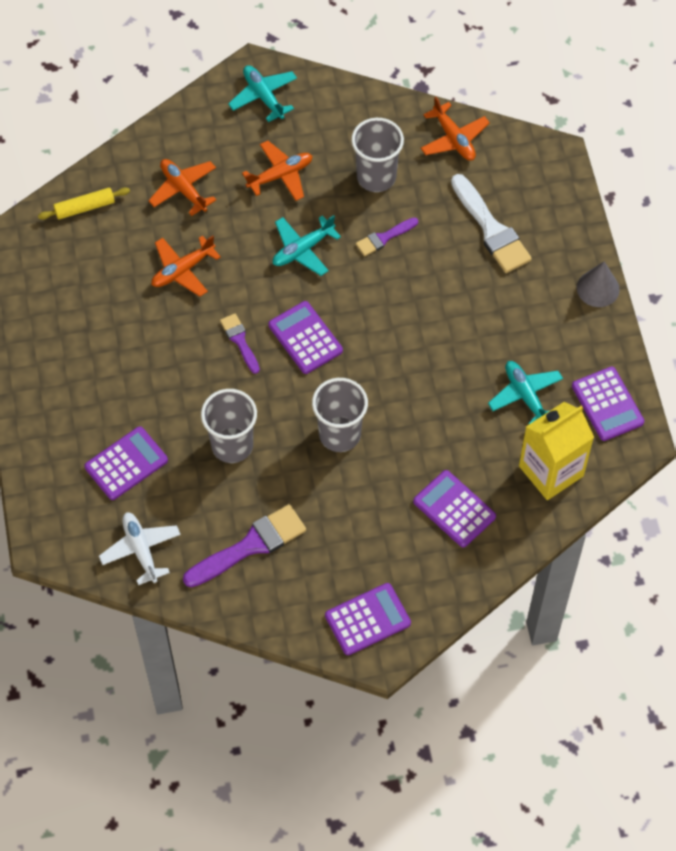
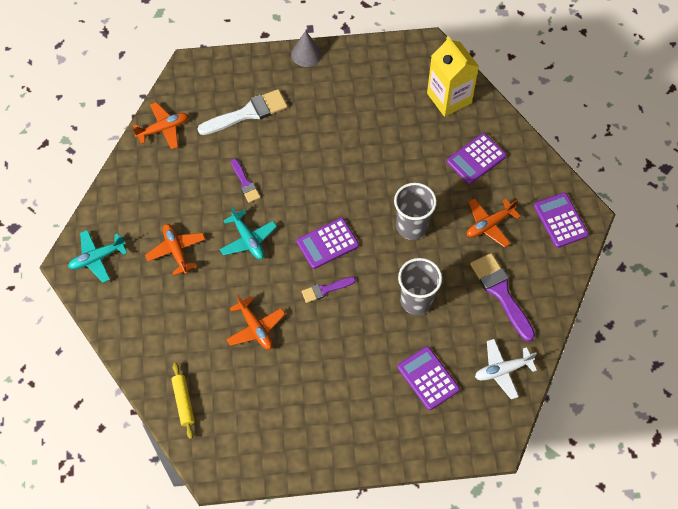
camera: 85 degrees left, 0 degrees up
orange plane [148,159,216,216] -> orange plane moved to [467,198,521,248]
grey cup [351,118,404,192] -> none
turquoise plane [488,361,563,424] -> none
purple calculator [572,367,644,441] -> none

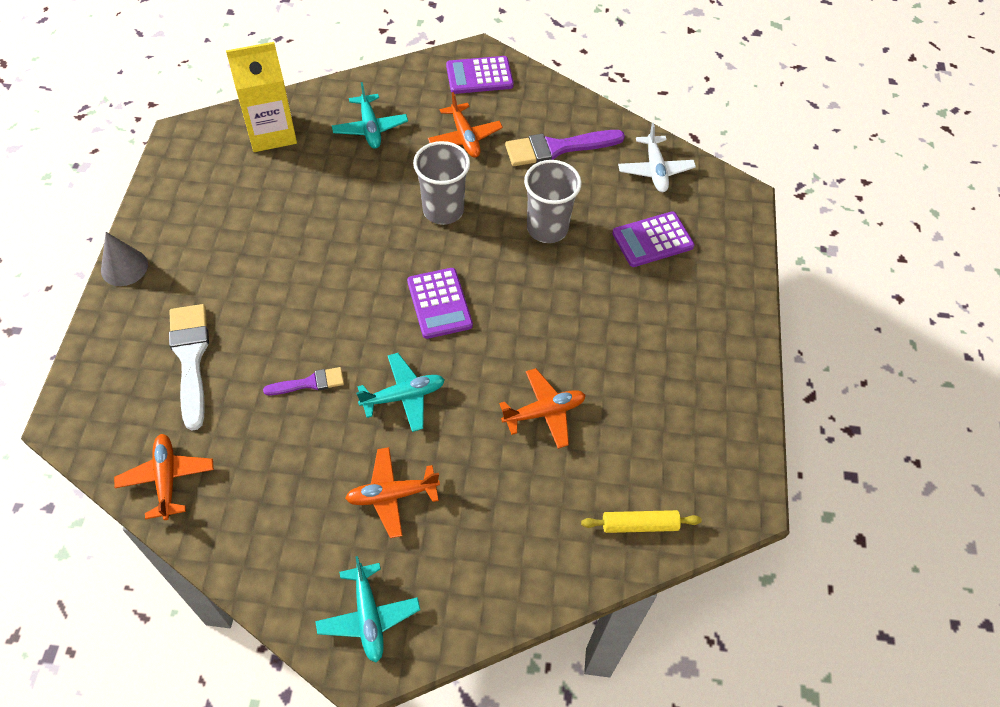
camera: 80 degrees left, 5 degrees down
purple brush [302,277,356,303] -> none
purple calculator [447,133,506,184] -> turquoise plane [332,82,408,149]

